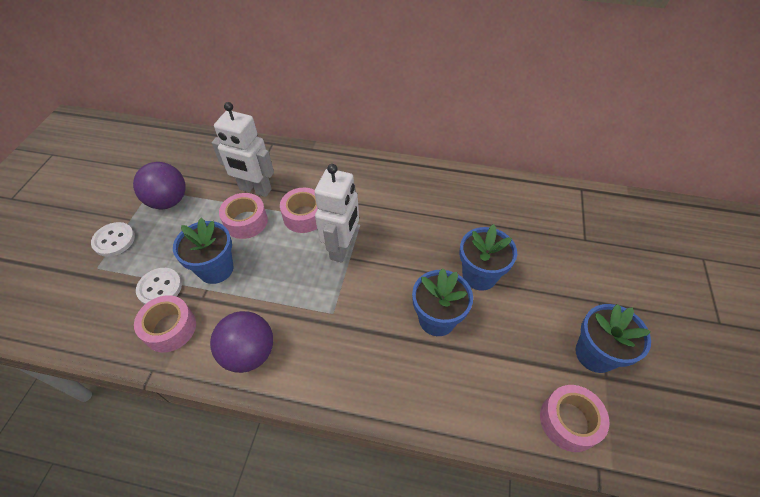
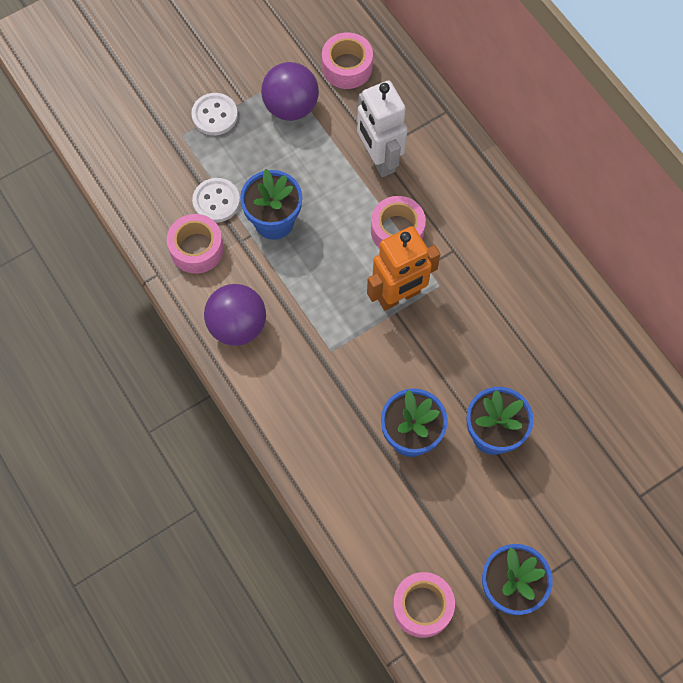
camera: 45 degrees right, 15 degrees up
pink tape [219,193,268,239] -> pink tape moved to [322,32,373,89]
white robot [314,164,359,262] -> orange robot [367,226,440,311]

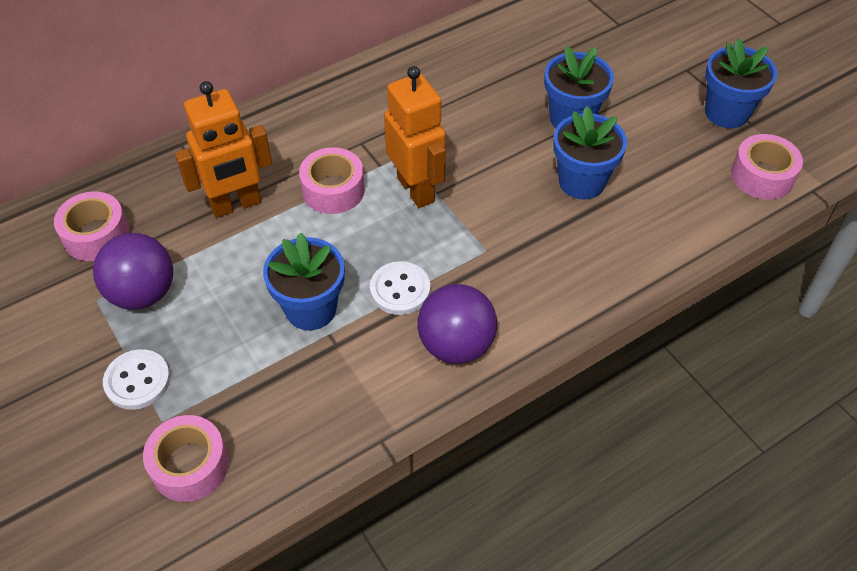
camera: 90 degrees left, 15 degrees down
pink tape [167,214,224,274] -> pink tape moved to [143,415,229,502]
white button [192,178,240,223] -> white button moved to [370,261,430,315]
white robot [357,81,408,177] -> orange robot [175,81,272,218]

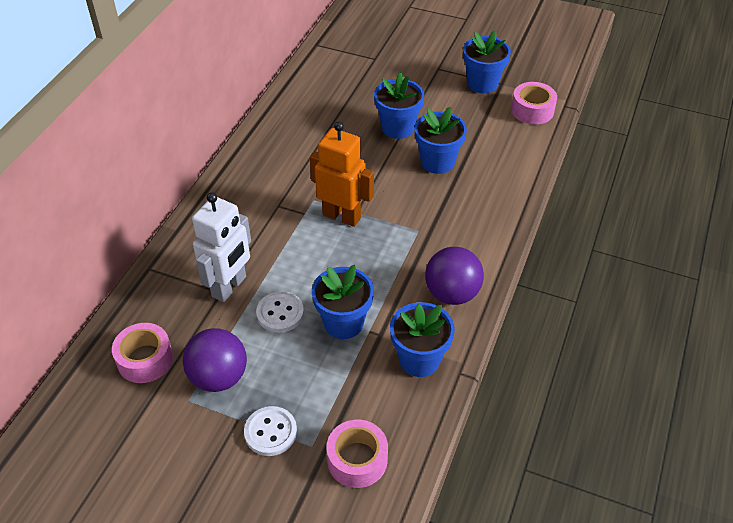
camera: 35 degrees left, 5 degrees down
orange robot [175,81,272,218] -> white robot [192,192,251,302]
pink tape [299,147,365,214] -> none
white button [370,261,430,315] -> white button moved to [256,291,304,333]
none -> blue flower pot [390,302,455,377]

